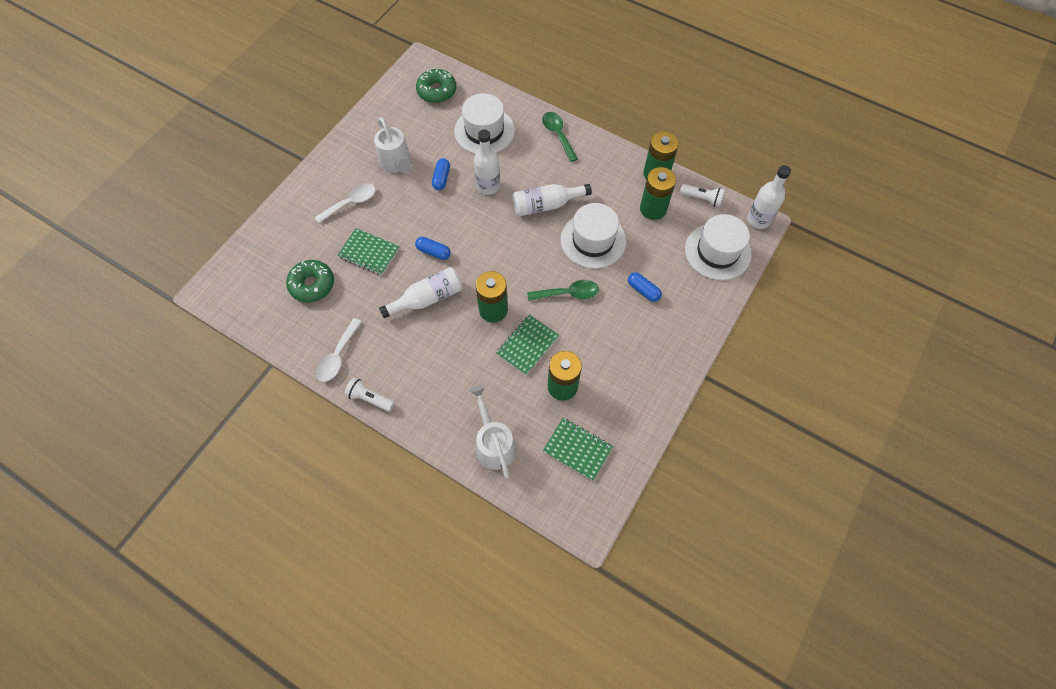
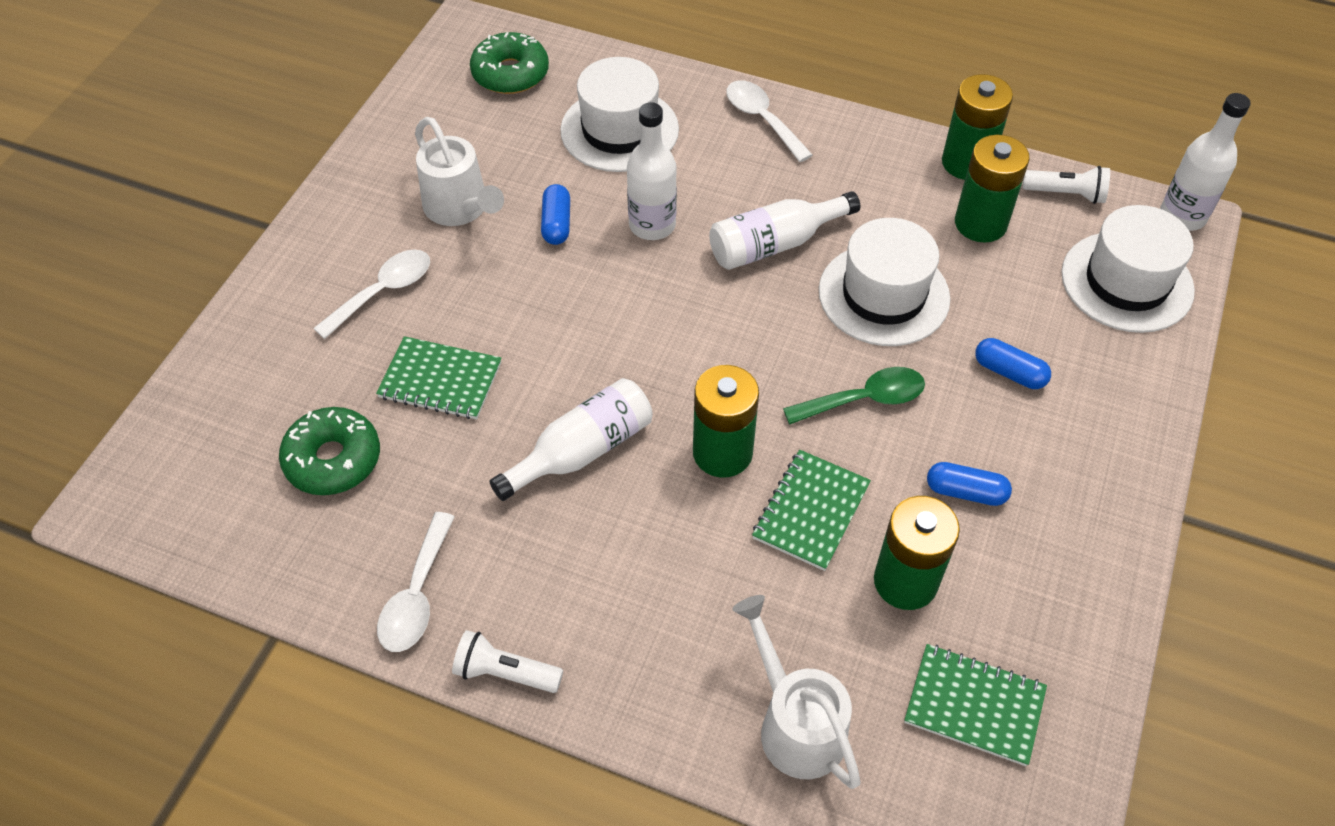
camera: 10 degrees left, 10 degrees down
blue capsule [415,237,451,260] -> blue capsule moved to [927,462,1012,506]
green spoon [542,112,578,162] -> white spoon [726,80,813,162]

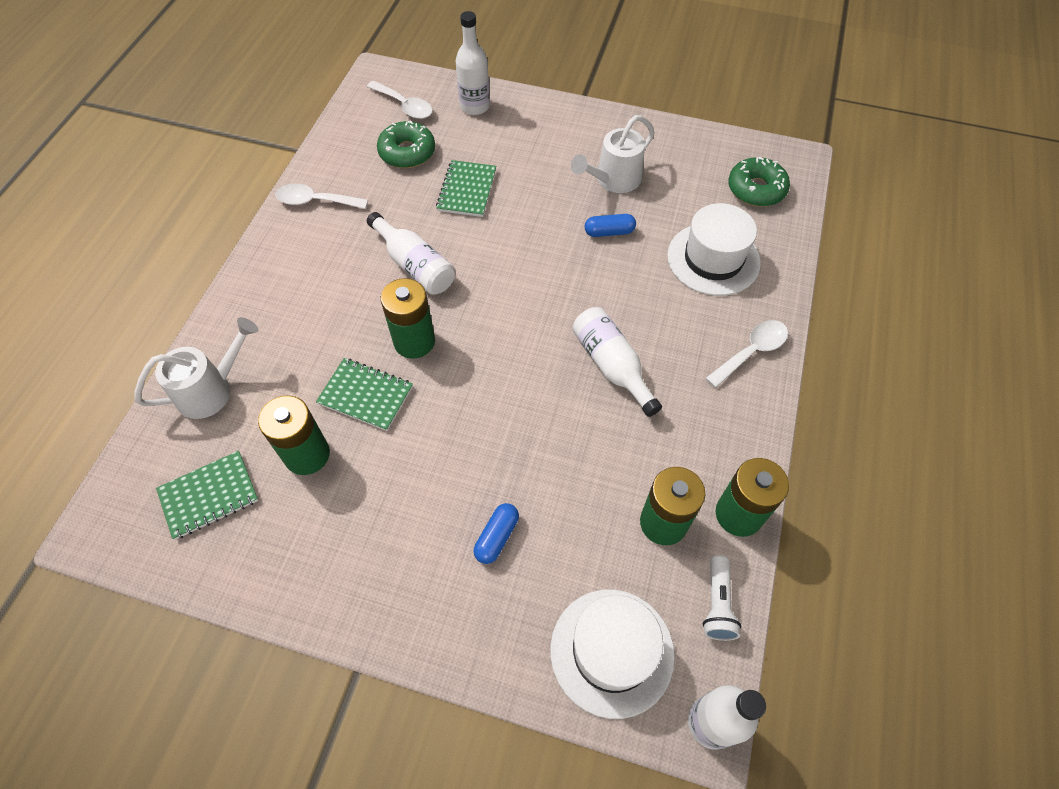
camera: 85 degrees right, 5 degrees up
white spoon [313,249,430,339] -> white spoon moved to [367,81,433,119]
white flashlight [452,630,563,693] -> none
white bottle [627,102,677,240] -> white bottle moved to [456,11,490,115]
green spoon [783,367,925,424] -> none
white hat [819,218,950,346] -> none
green notebook [904,644,1047,766] -> green notebook turned 45 degrees clockwise [156,451,258,540]
blue capsule [927,462,1012,506] -> none

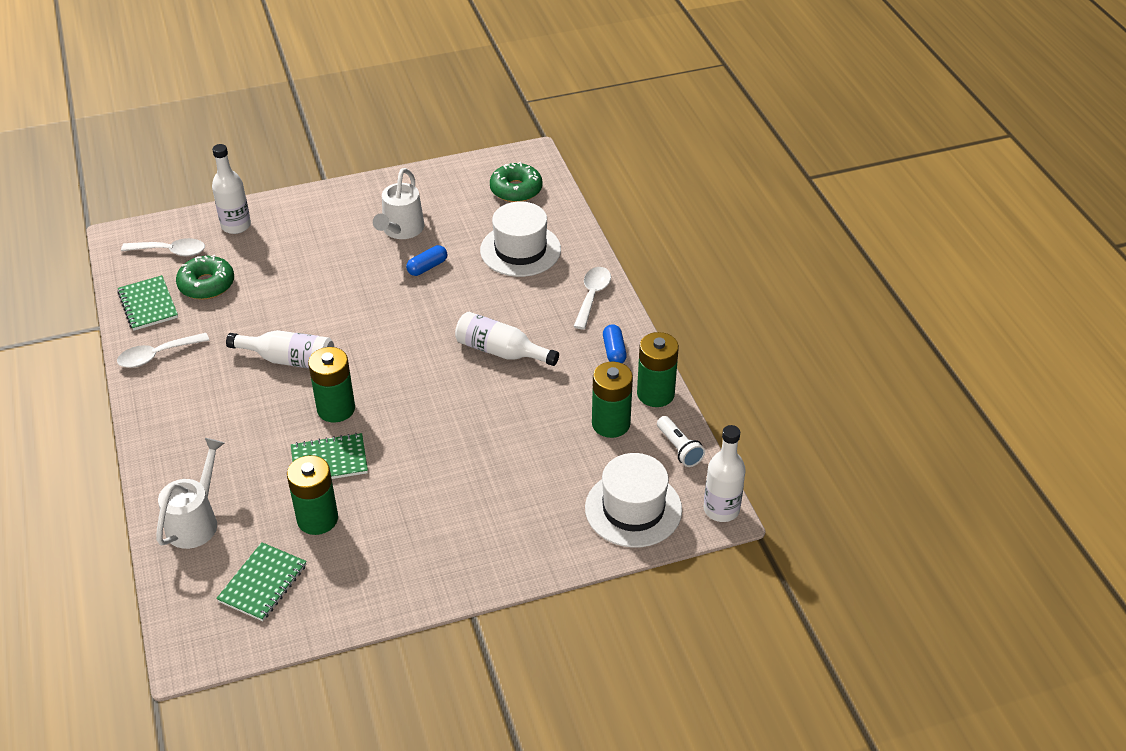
camera: 35 degrees left, 15 degrees down
green notebook [436,160,496,217] -> green notebook moved to [117,275,178,331]
blue capsule [474,503,519,564] -> blue capsule moved to [603,324,627,363]

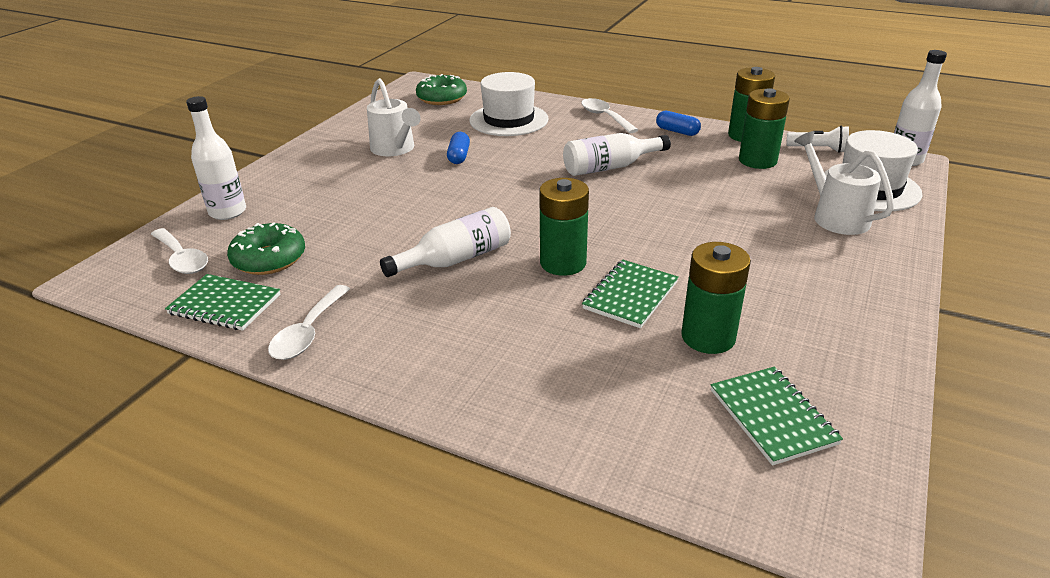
camera: 45 degrees left, 10 degrees down
white spoon [121,238,205,256] -> white spoon turned 90 degrees clockwise [151,228,208,274]
white watering can [156,438,224,549] -> white watering can moved to [794,131,894,235]

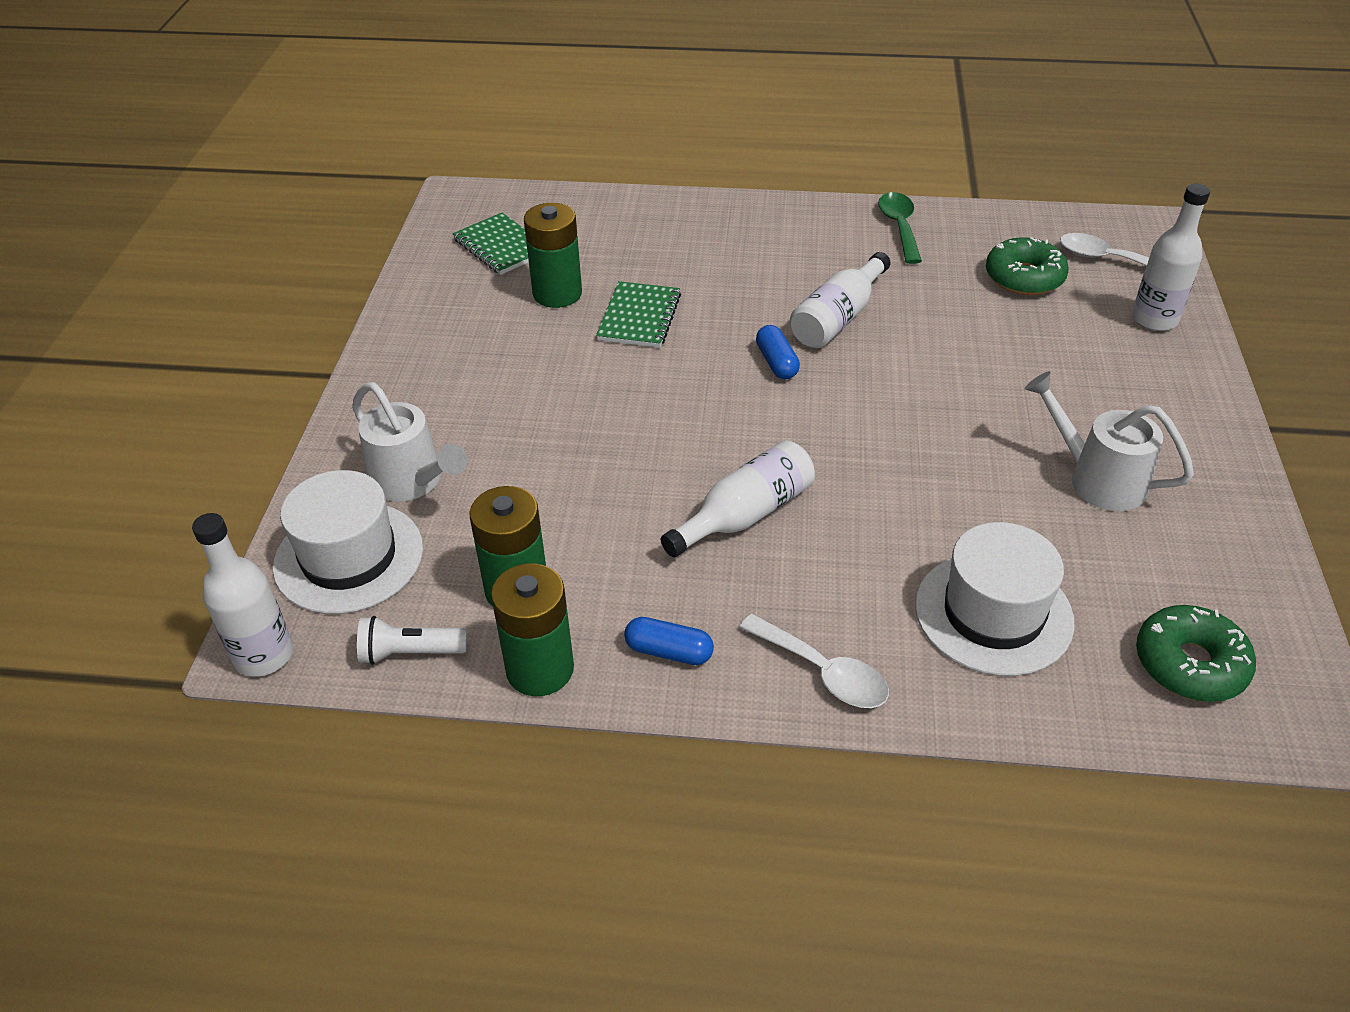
camera: 160 degrees right, 10 degrees up
green notebook [165,274,280,331] -> none
white spoon [268,285,350,360] -> green spoon [878,192,922,264]
blue capsule [447,132,470,164] -> blue capsule moved to [756,325,800,379]
green battery [539,178,589,276] -> none

